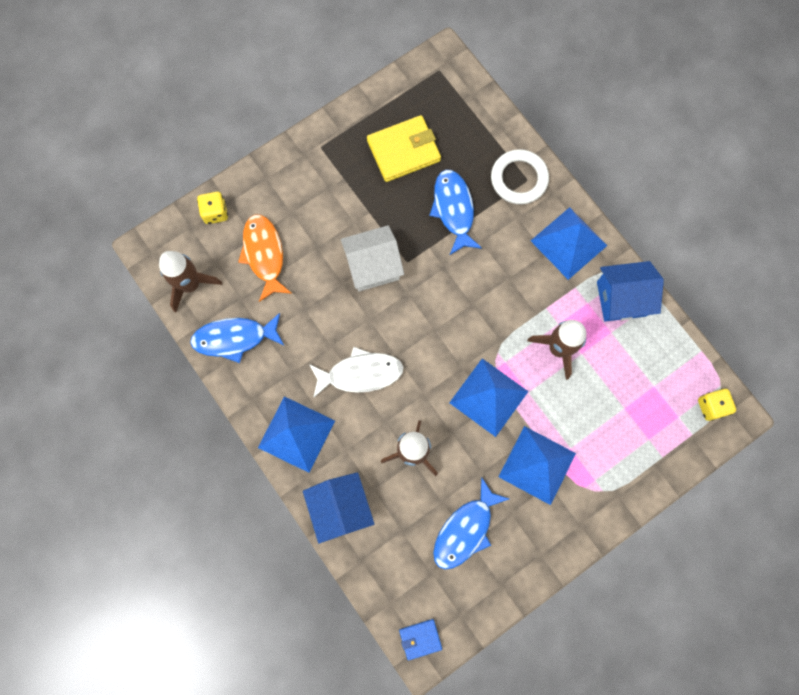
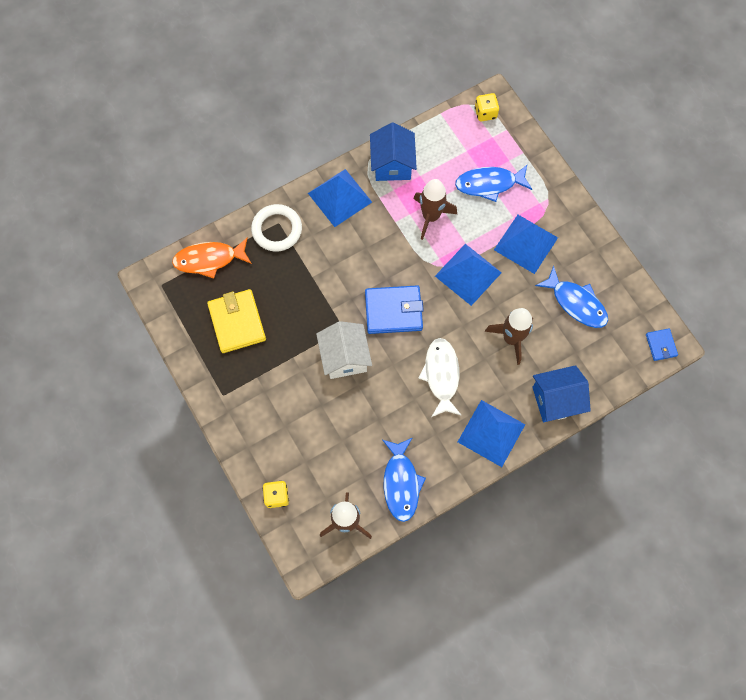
camera: 85 degrees left, 5 degrees down
orange fish [238,214,292,302] -> orange fish moved to [172,237,252,278]
blue fish [429,169,482,255] -> blue fish moved to [455,165,532,202]
none -> blue wallet [365,285,424,334]

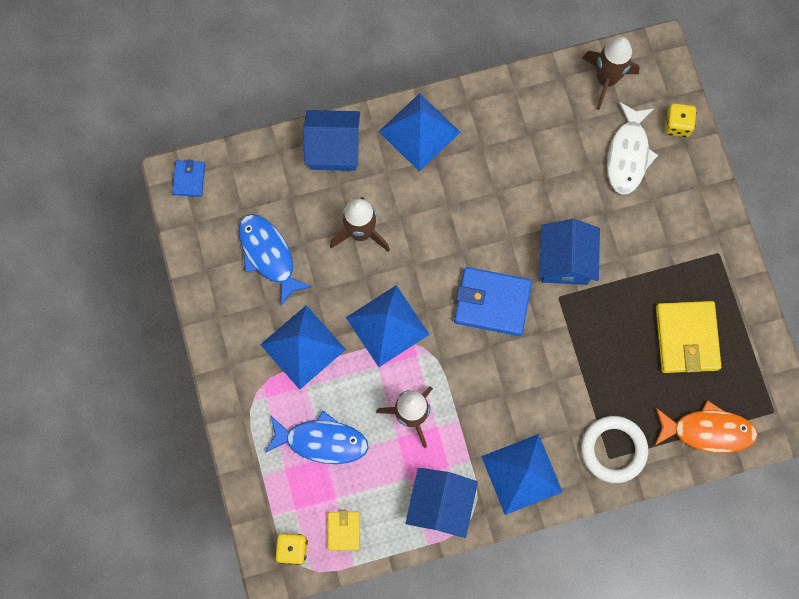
camera: 165 degrees left, 5 degrees up
white house [316,321,372,379] -> blue house [539,219,600,285]
blue fish [382,438,426,522] -> none
white fish [419,338,462,417] -> white fish moved to [607,102,658,195]
none -> yellow wallet [328,511,360,551]

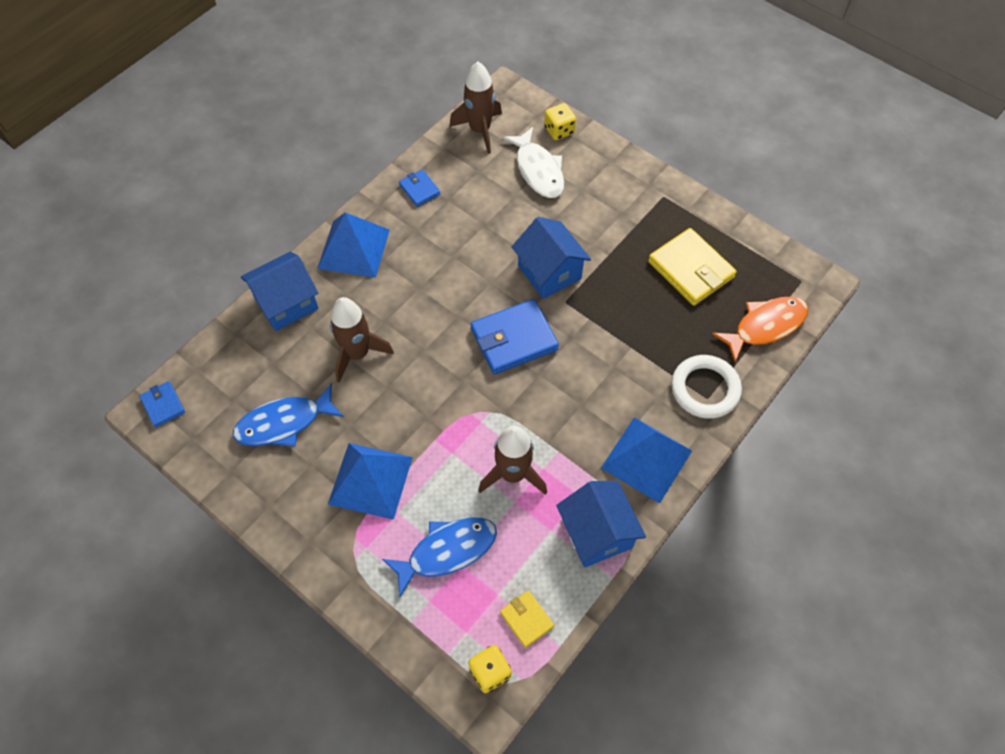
camera: 35 degrees left, 15 degrees down
blue fish [239,214,311,306] -> blue fish turned 45 degrees counterclockwise [233,383,344,447]
blue pyramid [346,285,430,367] -> none
none -> blue wallet [399,169,440,207]

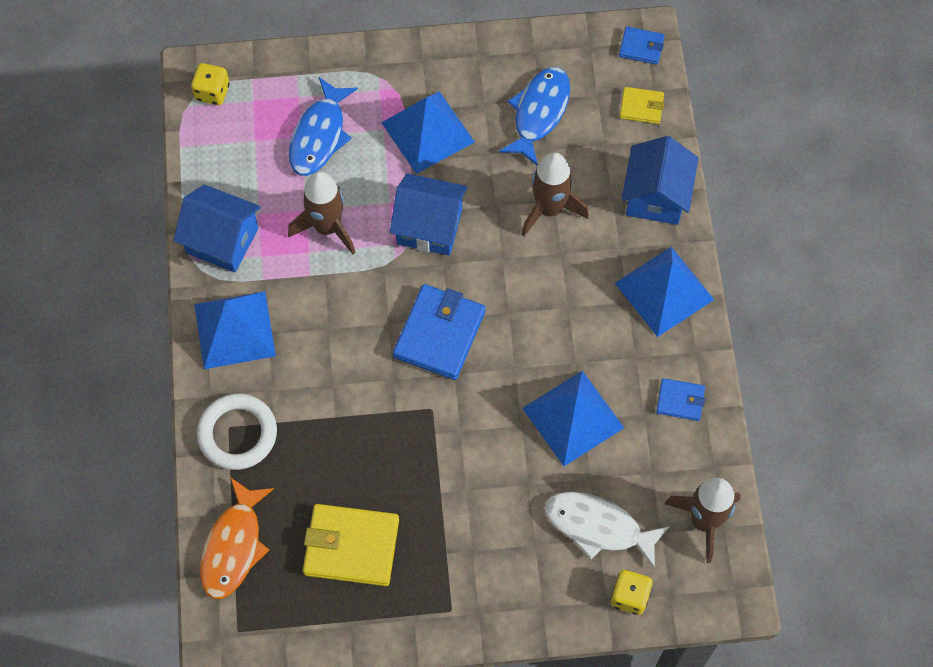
camera: 135 degrees right, 5 degrees up
yellow wallet [500,591,554,648] -> yellow wallet moved to [620,87,664,124]
blue house [512,217,591,299] -> blue house moved to [390,173,468,256]
none -> blue pyramid [522,371,624,466]

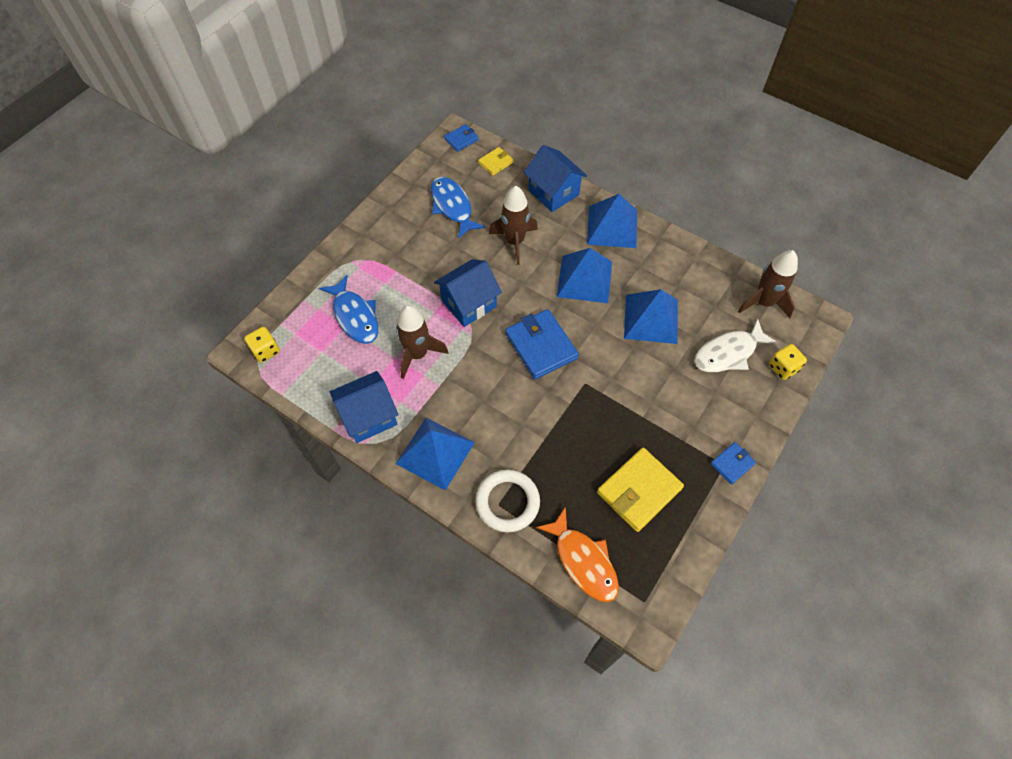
camera: 50 degrees left, 5 degrees down
blue pyramid [381,91,475,174] -> blue pyramid moved to [557,248,612,303]
blue wallet [656,378,705,421] -> blue wallet moved to [711,442,756,485]

